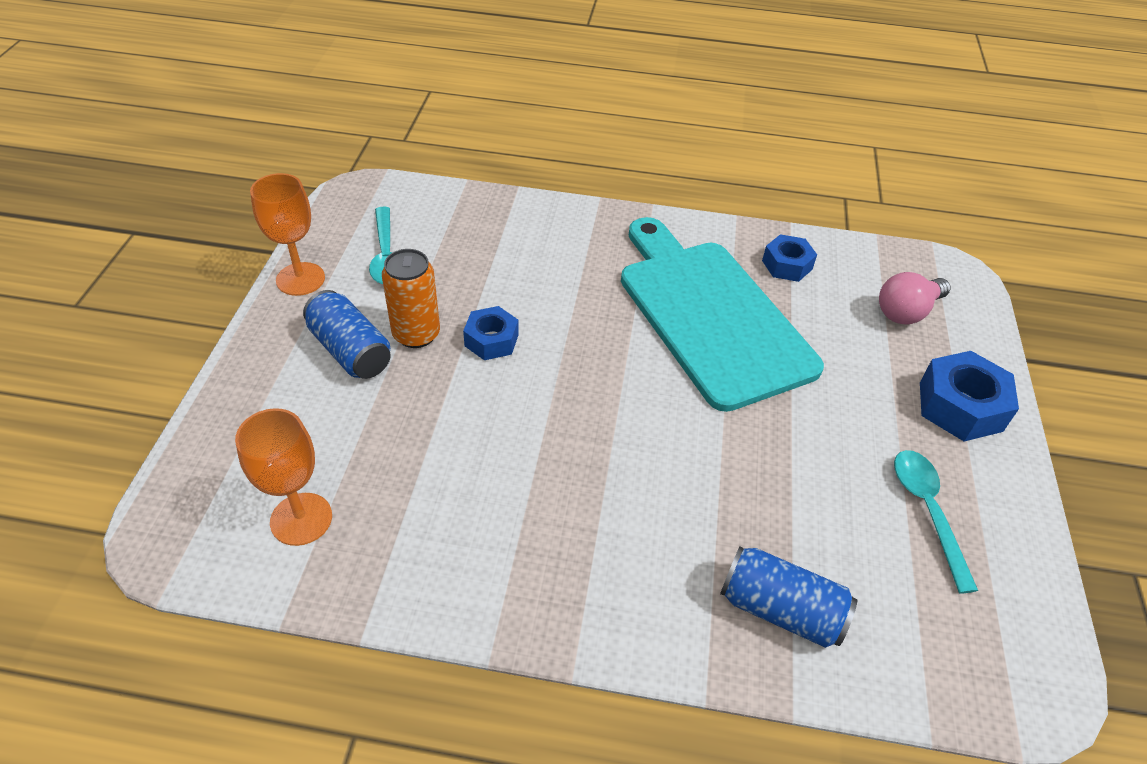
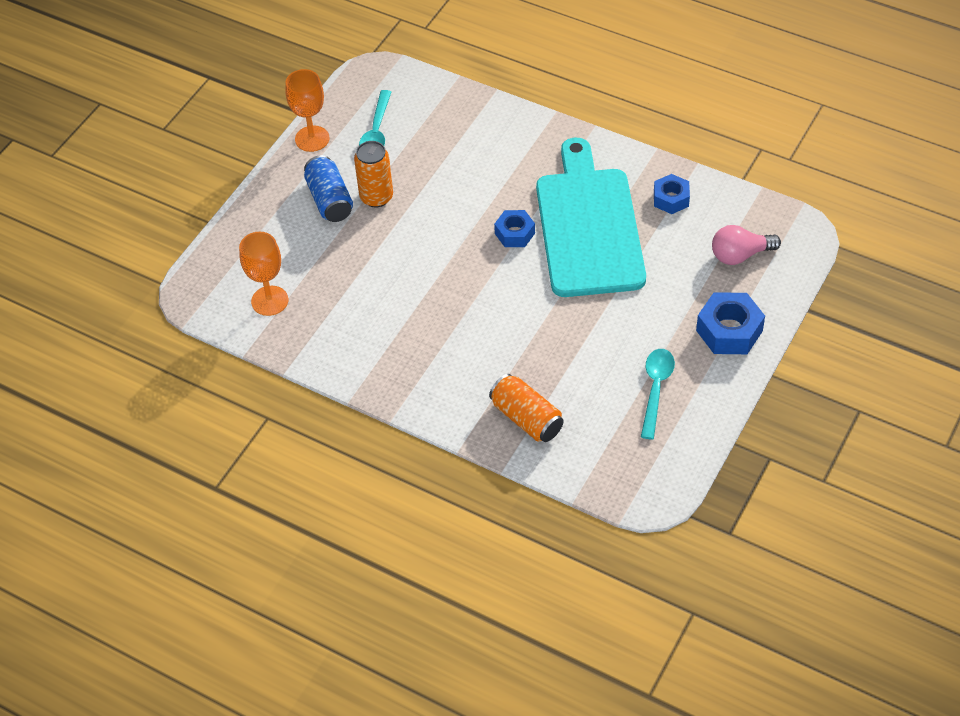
camera: 25 degrees right, 5 degrees up
blue nut [463,306,519,360] -> blue nut moved to [494,210,535,247]
blue can [720,547,857,648] -> orange can [489,374,564,442]

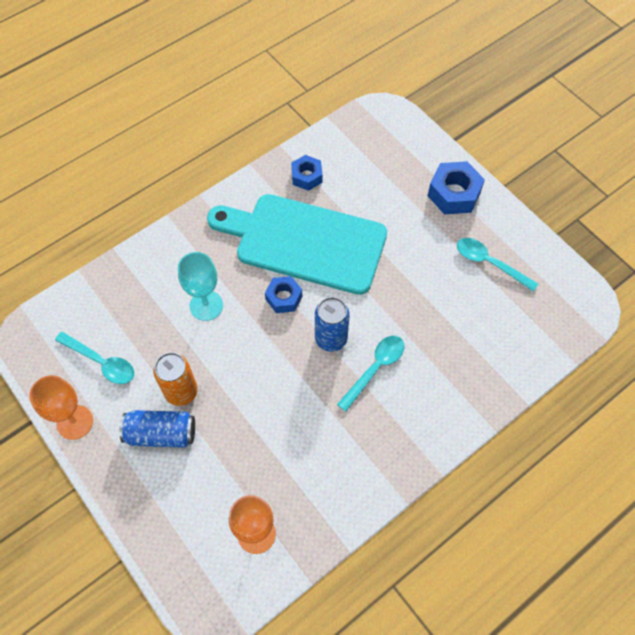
camera: 70 degrees left, 10 degrees up
orange can [489,374,564,442] -> none
pink light bulb [712,225,781,265] -> none
none -> turquoise goblet [178,252,223,321]
none -> blue can [315,297,350,352]
none -> turquoise spoon [337,336,404,412]

